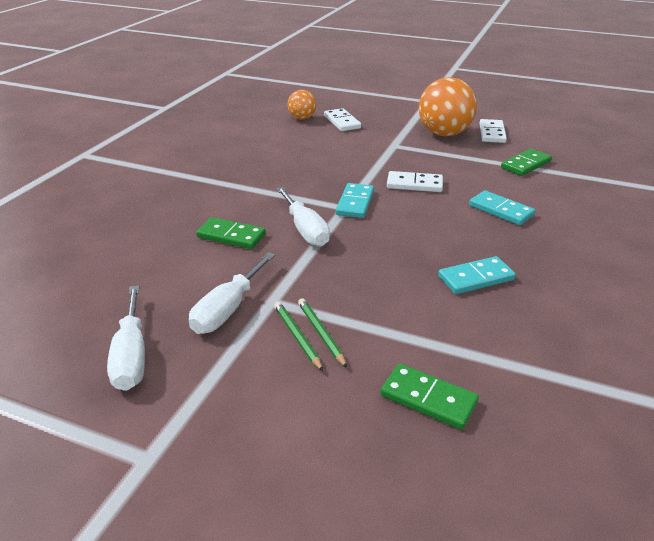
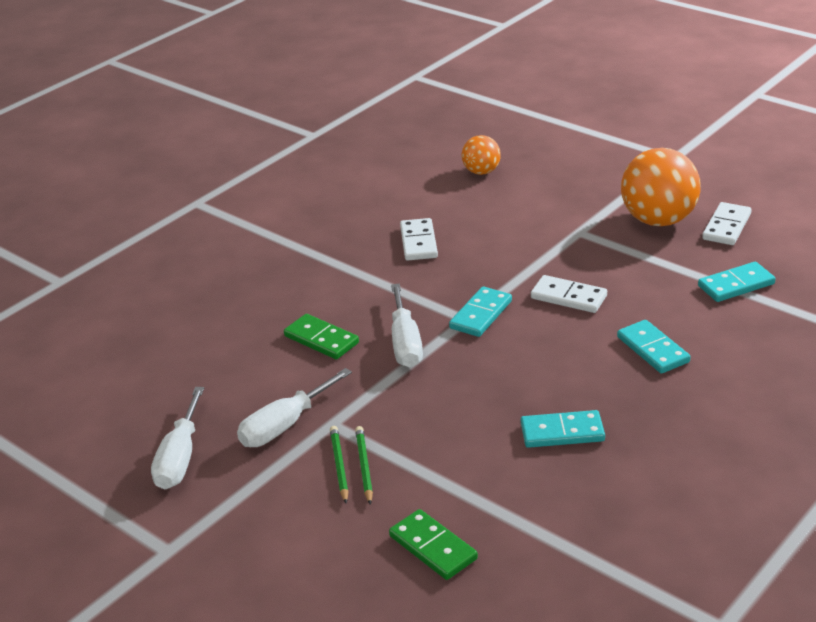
camera: 20 degrees right, 0 degrees up
white domino [324,108,361,131] -> white domino moved to [400,218,438,261]
green domino [501,149,552,176] -> turquoise domino [698,262,775,302]

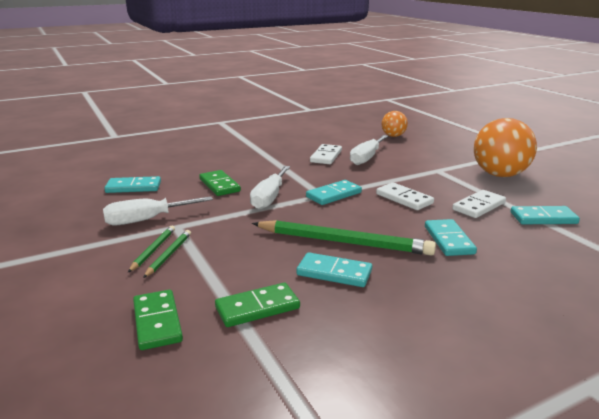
camera: 20 degrees right, 10 degrees down
white screwdriver [151,387,204,489] -> white screwdriver moved to [350,135,388,165]
white domino [702,202,751,245] -> white domino moved to [452,190,506,218]
none -> turquoise domino [104,176,161,193]
none -> green domino [215,283,300,327]
none -> green pencil [252,220,436,256]

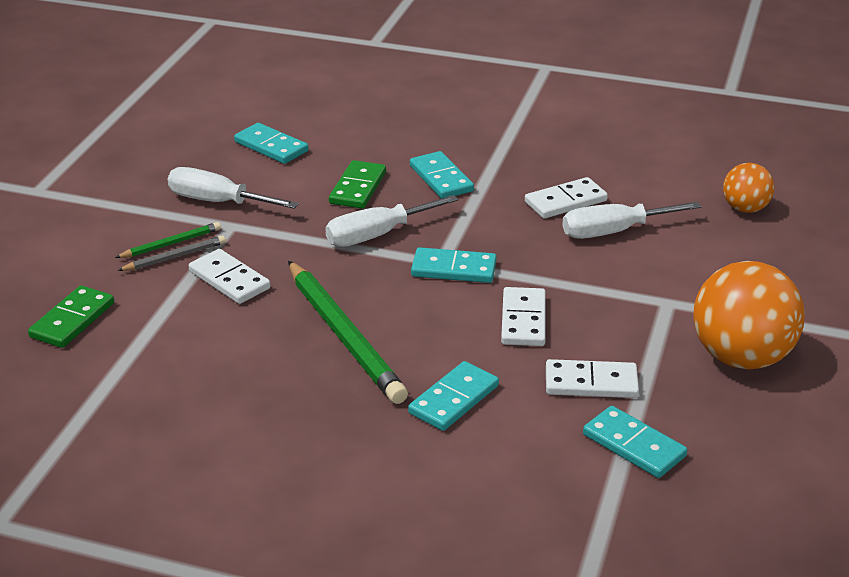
camera: 45 degrees right, 10 degrees up
green pencil [143,230,191,278] -> grey pencil [117,235,226,271]
green domino [215,283,300,327] -> none
turquoise domino [296,252,372,287] -> turquoise domino moved to [410,151,474,199]
none -> white domino [189,249,270,304]

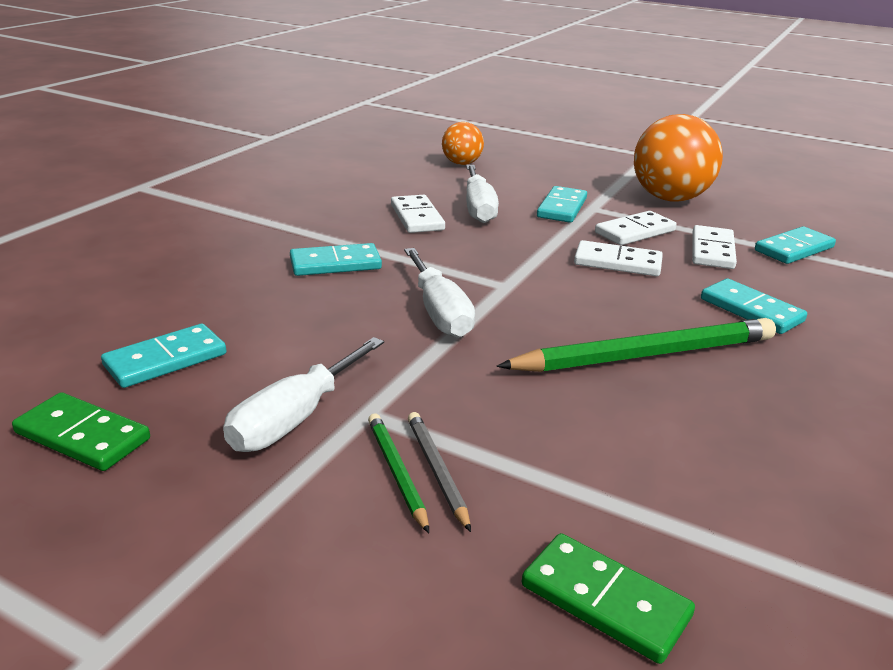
camera: 80 degrees left, 5 degrees down
white domino [189,249,270,304] -> white domino moved to [595,211,677,245]
green domino [329,160,386,209] -> green domino moved to [12,392,150,471]
turquoise domino [411,247,497,283] -> turquoise domino moved to [537,186,587,223]

